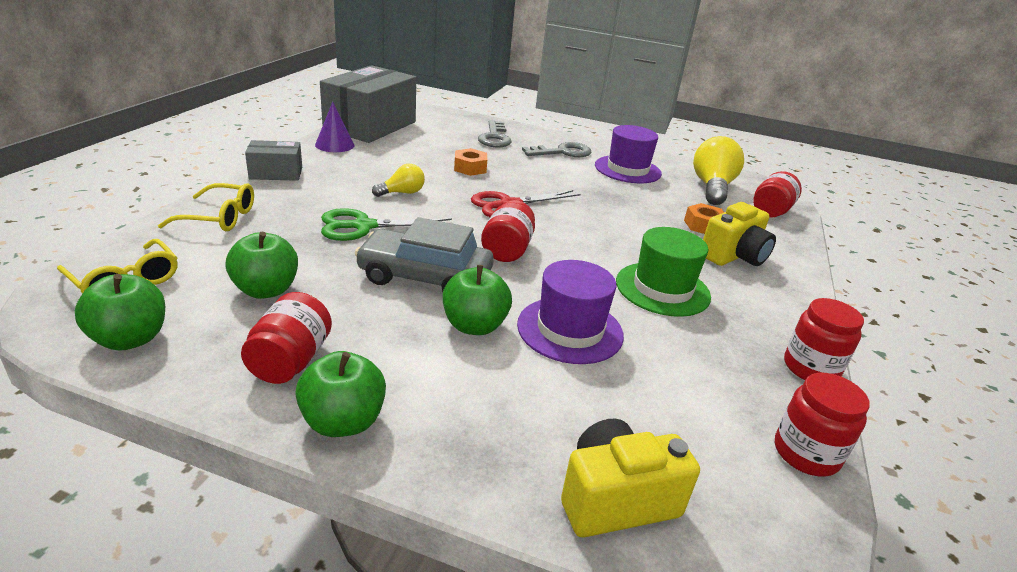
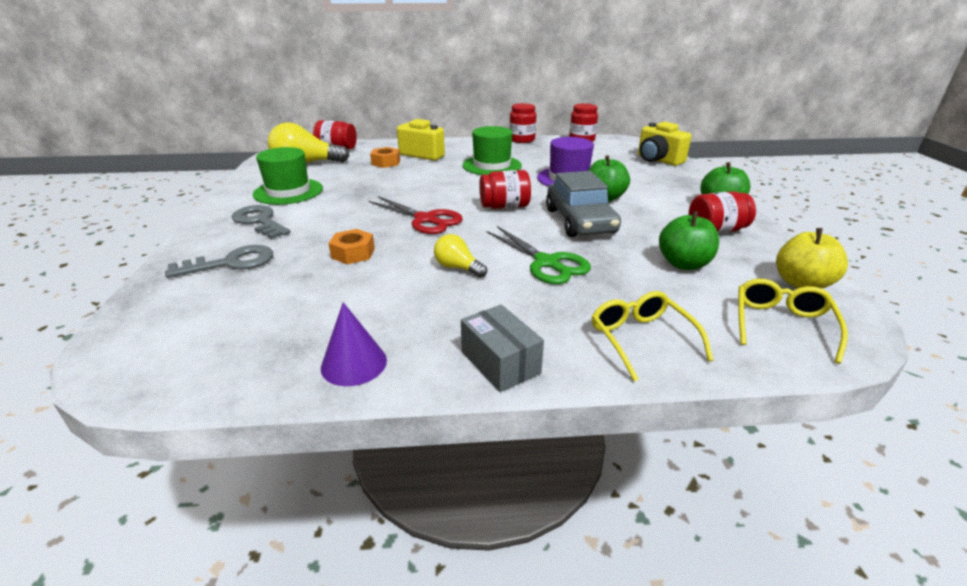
camera: 110 degrees left, 0 degrees up
green apple [75,274,165,351] -> yellow apple [776,228,848,288]
grey box [320,65,416,143] -> none
purple hat [595,125,662,183] -> green hat [253,147,323,205]

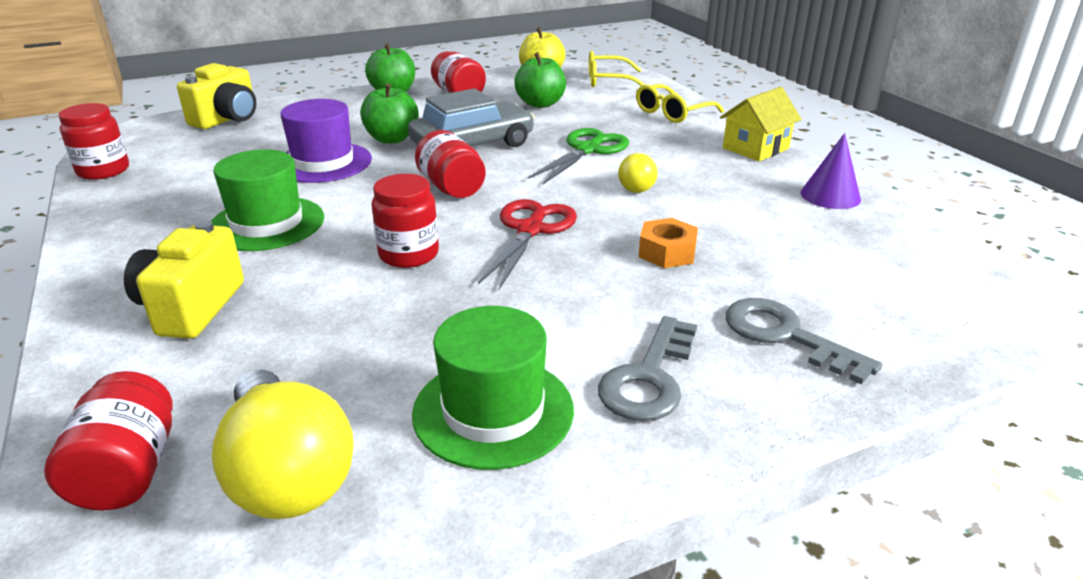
camera: 110 degrees left, 0 degrees up
orange nut [370,147,400,168] -> none
grey box [461,304,544,392] -> yellow house [720,87,802,161]
red jar [509,103,536,143] -> red jar moved to [371,174,439,268]

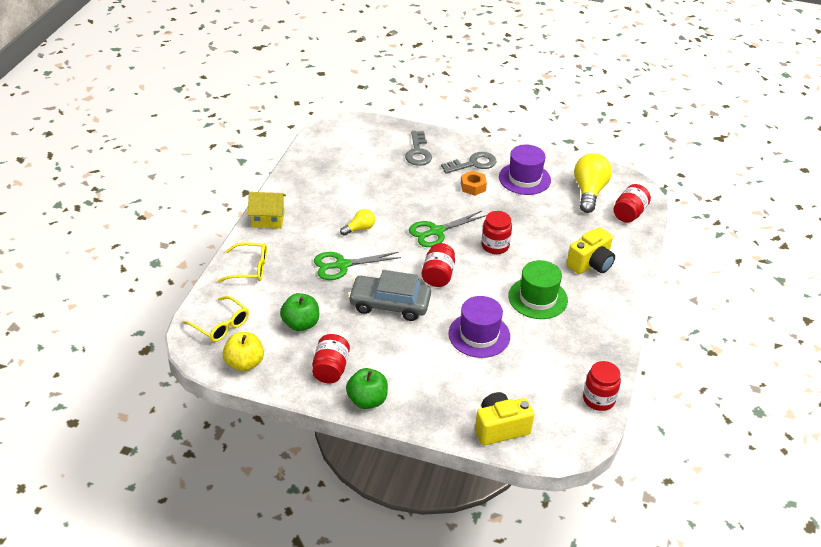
camera: 140 degrees left, 10 degrees up
green apple [360,83,419,144] -> none
green hat [412,306,574,470] -> purple hat [499,145,551,195]
red scissors [478,199,577,289] -> green scissors [409,211,487,247]
orange nut [639,218,698,268] -> orange nut moved to [461,171,487,196]
purple cone [801,133,861,209] -> none

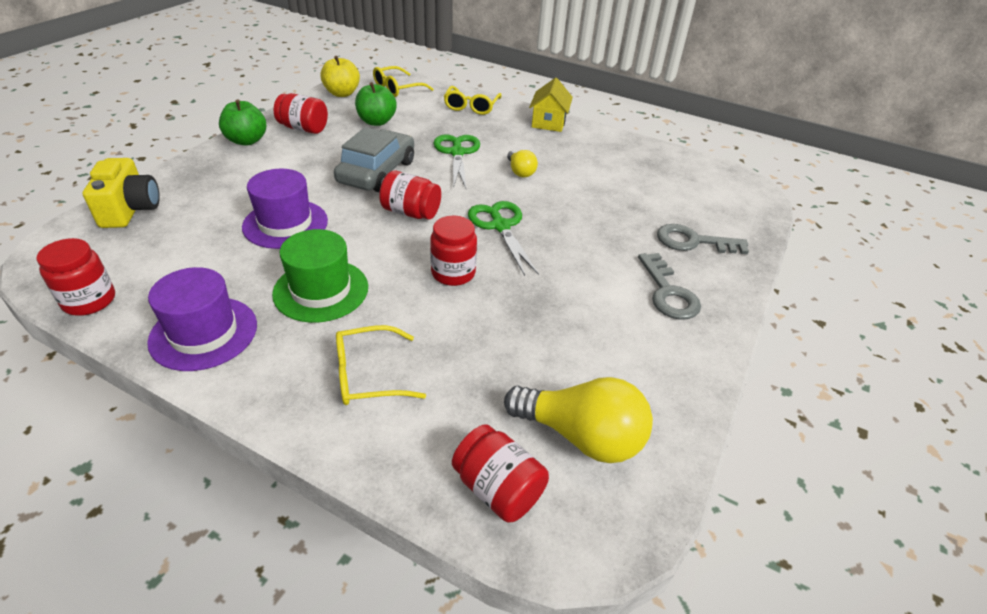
camera: 100 degrees right, 0 degrees up
orange nut [461,171,487,196] -> none
purple hat [499,145,551,195] -> purple hat moved to [147,267,257,371]
yellow camera [567,227,615,274] -> yellow glasses [336,325,426,405]

